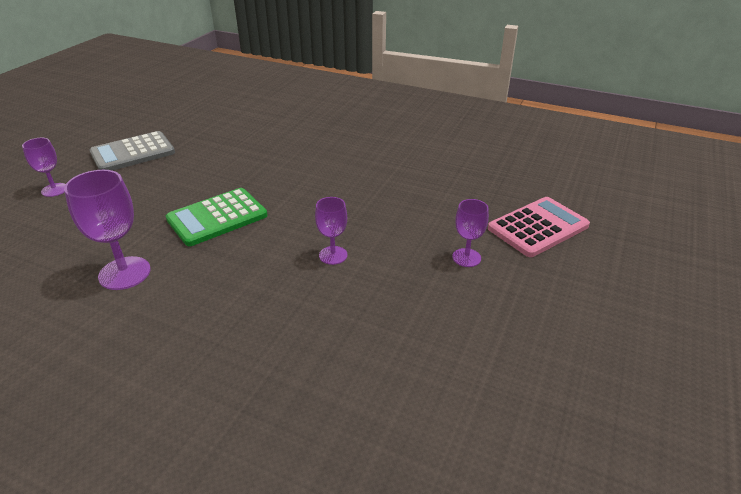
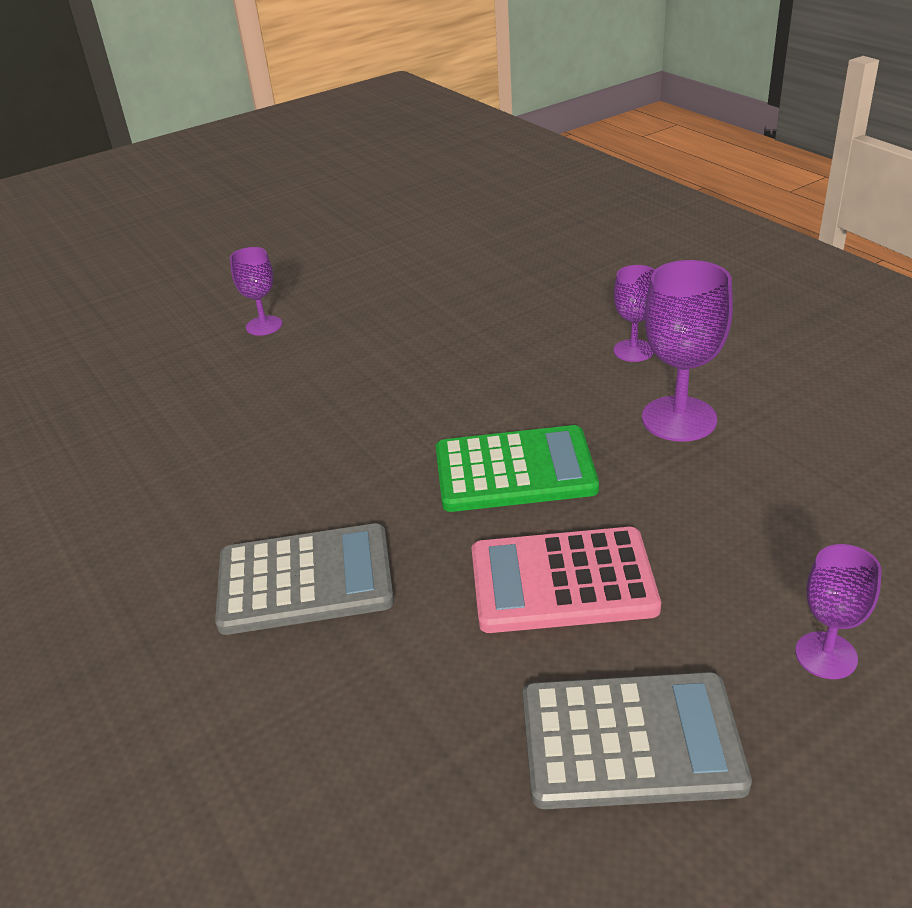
camera: 145 degrees left, 0 degrees up
purple goblet [315,197,348,265] -> purple goblet moved to [613,265,655,362]
pink calculator [488,197,590,257] -> pink calculator moved to [472,527,661,633]
none -> grey calculator [215,523,394,635]

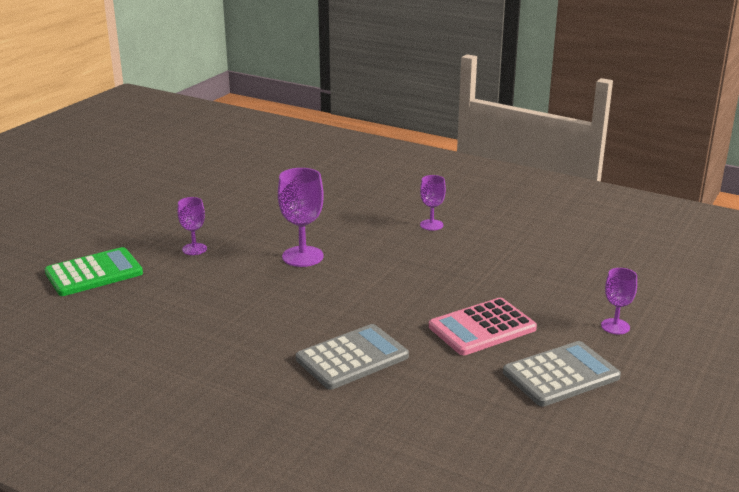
camera: 30 degrees left, 10 degrees down
green calculator [436,425,599,512] -> green calculator moved to [45,247,143,296]
purple goblet [642,260,733,442] -> purple goblet moved to [278,168,324,267]

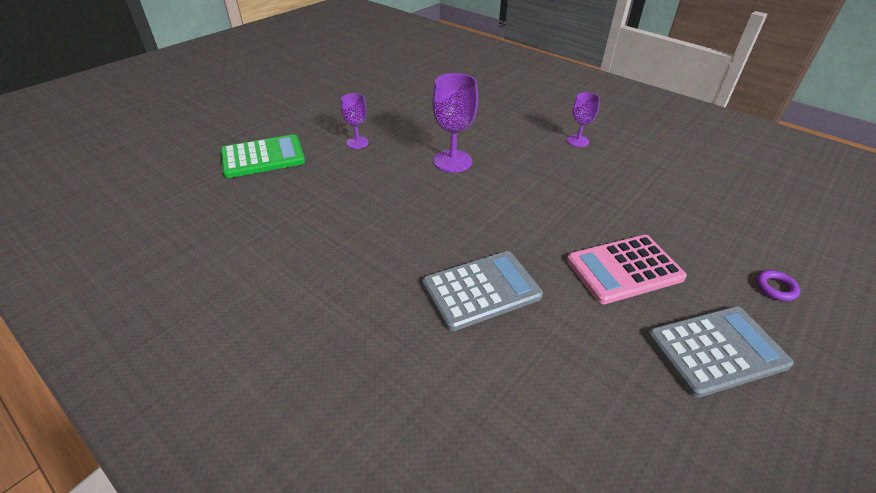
camera: 10 degrees right, 15 degrees up
purple goblet [601,268,637,334] -> purple ring [756,270,800,301]

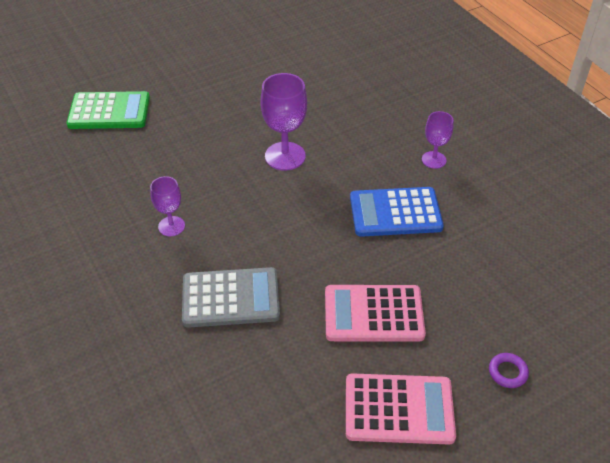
camera: 20 degrees right, 5 degrees up
purple goblet [341,93,369,149] -> purple goblet moved to [150,176,185,236]
grey calculator [647,306,794,398] -> pink calculator [346,373,456,445]
none -> blue calculator [350,187,444,237]

